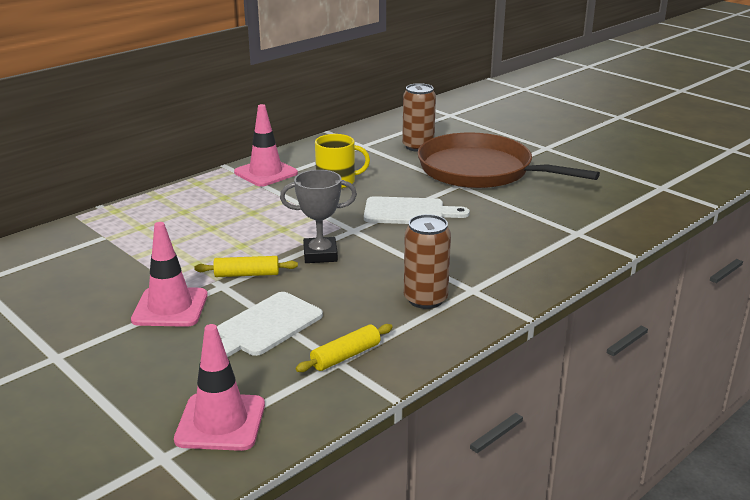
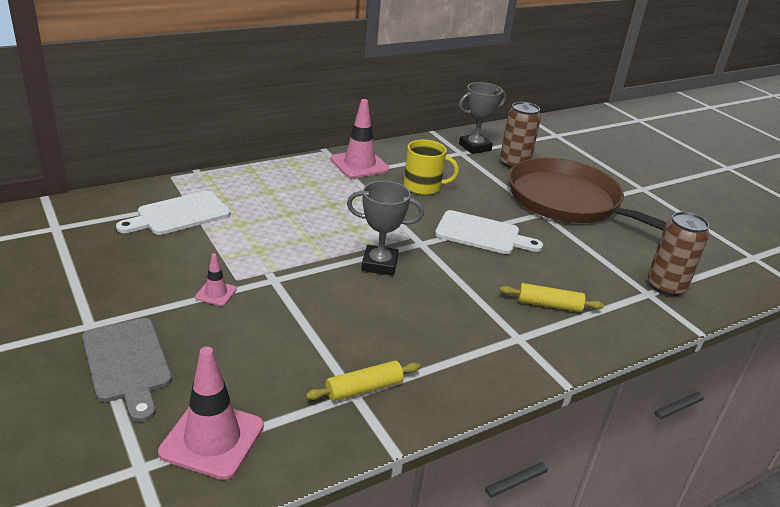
camera: 10 degrees right, 5 degrees up
pink traffic cone [131,222,208,327] -> pink traffic cone [195,253,237,306], size x0.51
yellow rolling pin [194,256,298,277] -> yellow rolling pin moved to [500,283,604,312]
white cutting board [217,292,323,357] -> white cutting board moved to [116,191,230,235]
brown can [404,214,451,309] -> brown can moved to [648,212,710,296]
none -> grey cutting board [82,318,172,422]
none -> grey trophy [459,82,506,154]

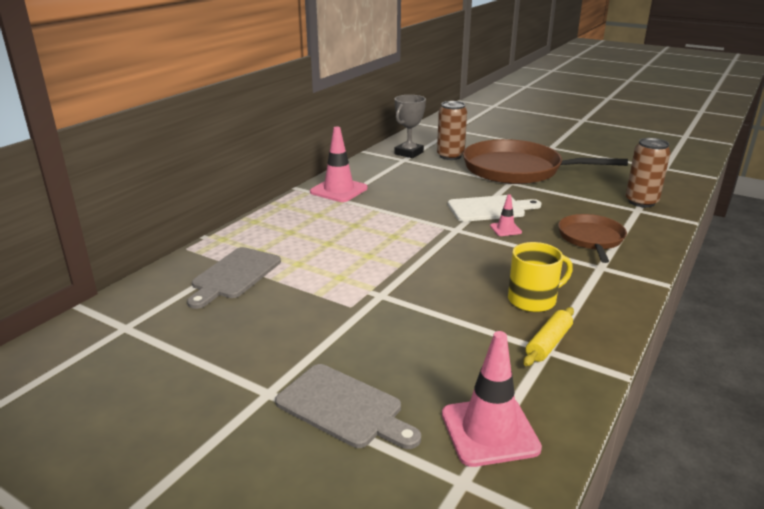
camera: 25 degrees left, 5 degrees down
white cutting board [116,191,230,235] -> grey cutting board [187,247,281,309]
pink traffic cone [195,253,237,306] -> pink traffic cone moved to [490,194,522,236]
grey trophy [347,181,424,276] -> none
yellow mug [404,140,459,195] -> yellow mug moved to [508,242,573,312]
yellow rolling pin [500,283,604,312] -> brown pan [558,214,627,263]

